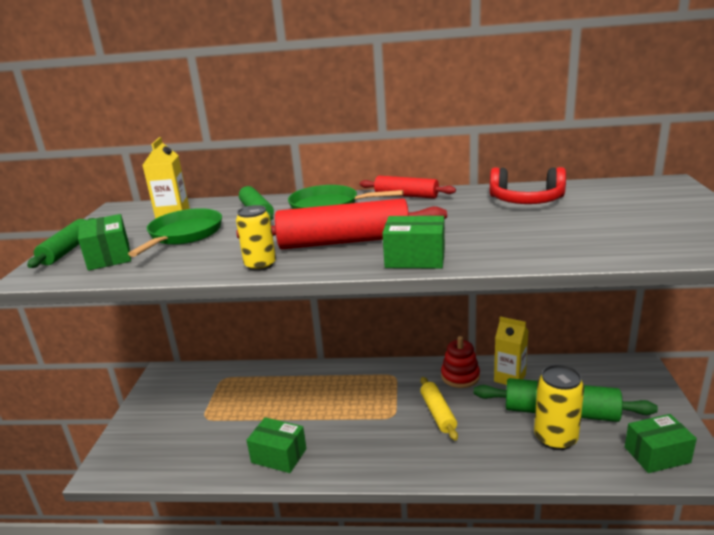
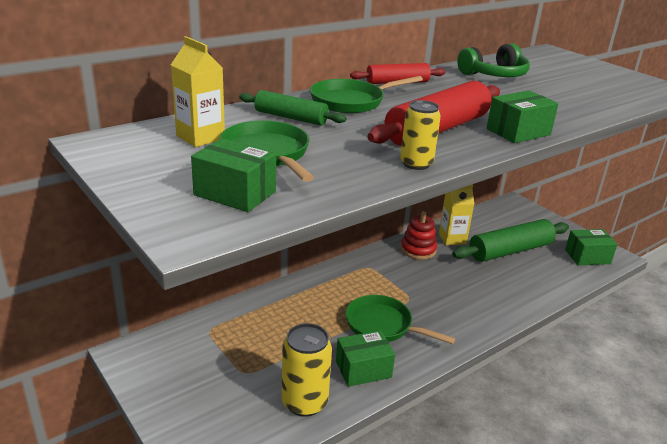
camera: 45 degrees left, 5 degrees up
green rolling pin [27,218,95,268] -> none
yellow rolling pin [420,377,458,441] -> none
red headphones [490,167,566,204] -> green headphones [457,43,530,77]
yellow can [534,364,584,450] -> yellow can moved to [282,323,332,417]
green box [625,414,697,473] -> green box turned 45 degrees clockwise [565,229,618,265]
none -> green pan [345,295,455,344]

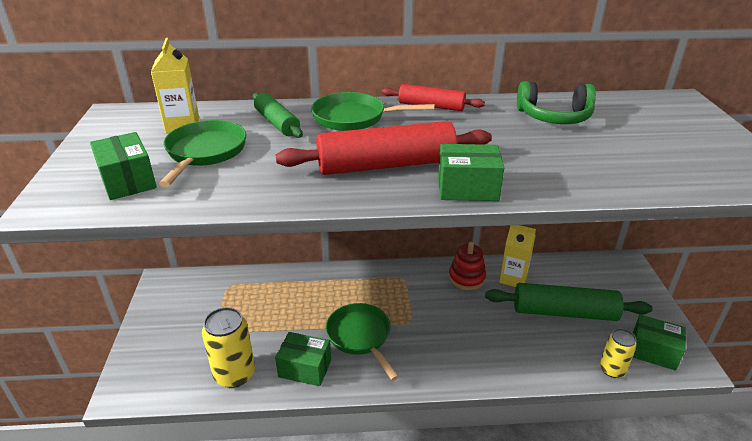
camera: 35 degrees right, 5 degrees up
yellow can [400,100,441,170] -> yellow can moved to [600,328,637,378]

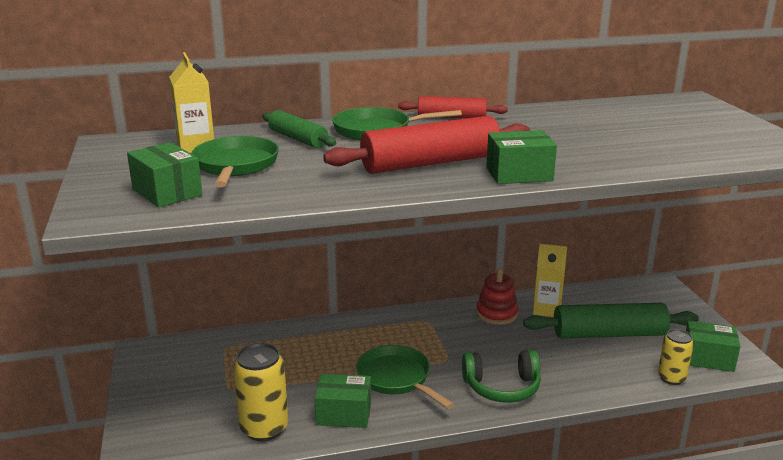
camera: 10 degrees left, 10 degrees down
green headphones [517,81,596,124] -> green headphones moved to [462,350,541,403]

